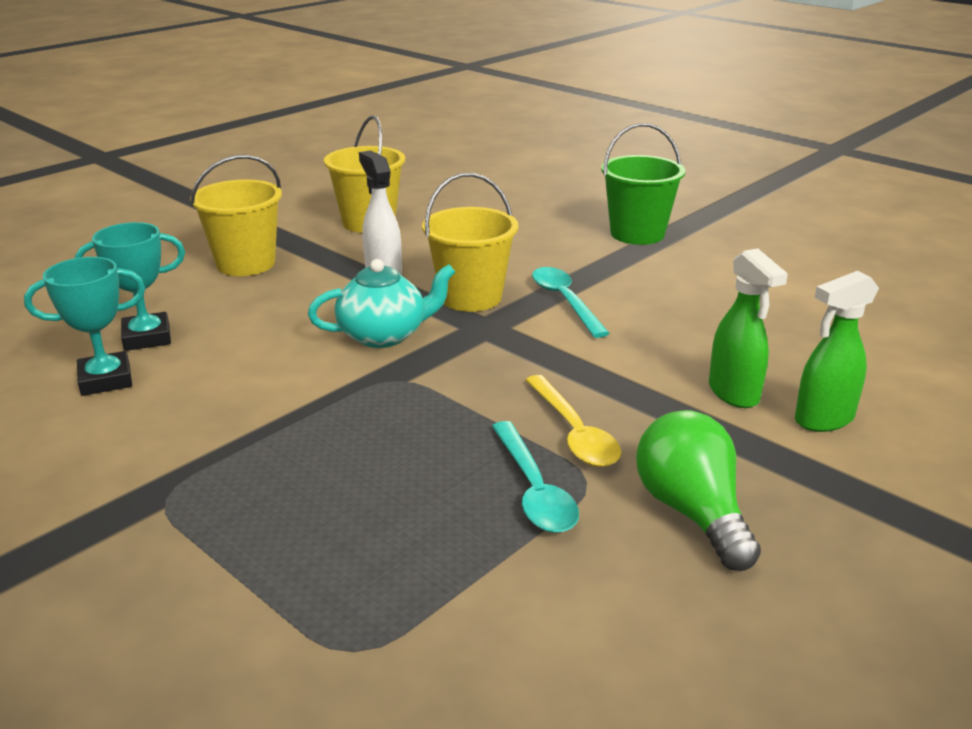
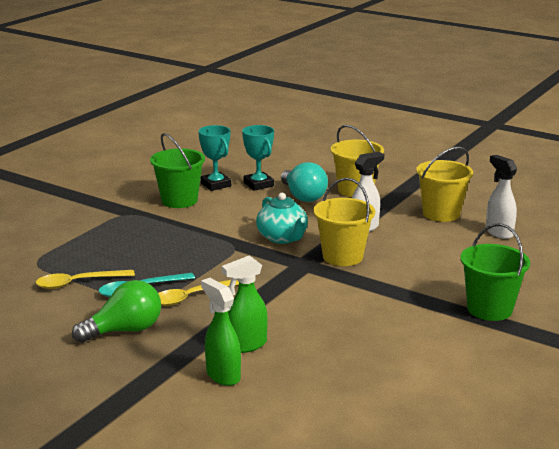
camera: 80 degrees right, 5 degrees down
turquoise spoon [532,267,610,338] -> none
none -> yellow spoon [36,270,135,289]
none -> green bucket [150,133,205,208]
none -> turquoise light bulb [281,162,328,202]
none -> white spray bottle [486,155,517,239]

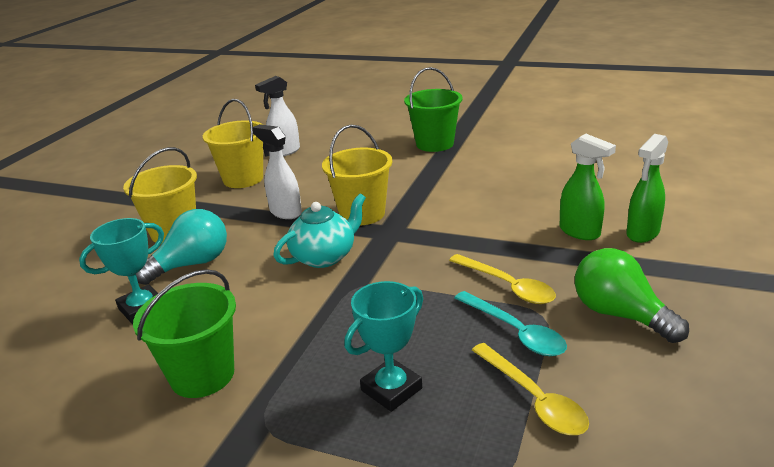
camera: 100 degrees left, 5 degrees up
turquoise trophy [198,125,231,191] -> turquoise trophy moved to [344,281,423,412]

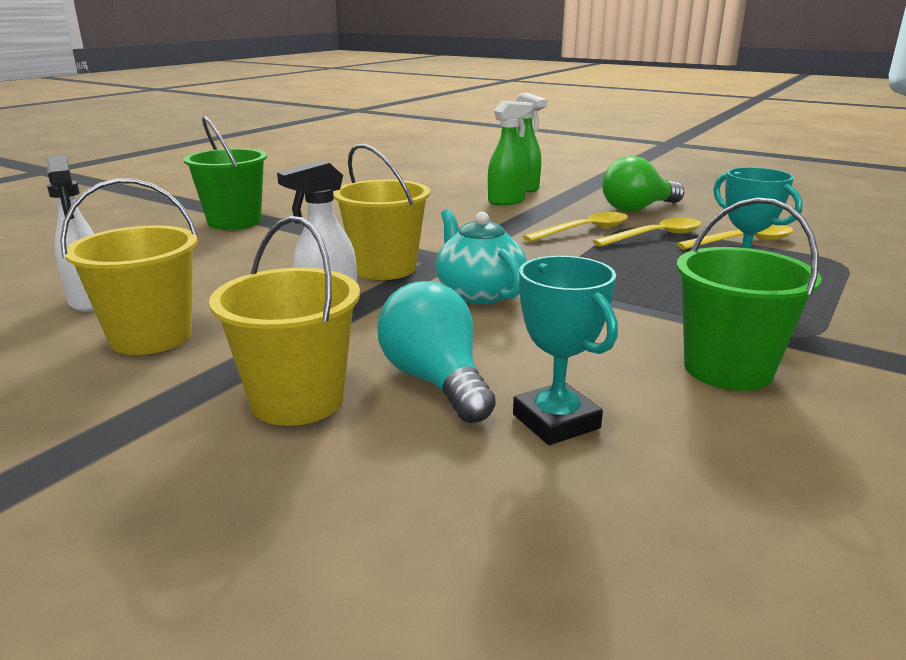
camera: 80 degrees left, 5 degrees down
turquoise spoon [455,291,567,356] -> yellow spoon [593,218,701,247]

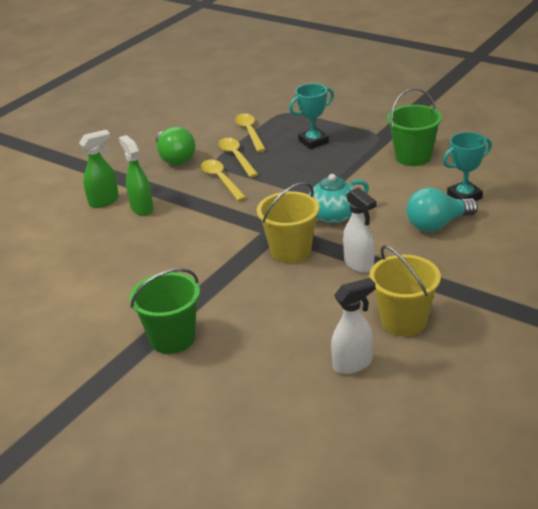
camera: 85 degrees left, 10 degrees up
yellow bucket [209,216,360,426] -> none

